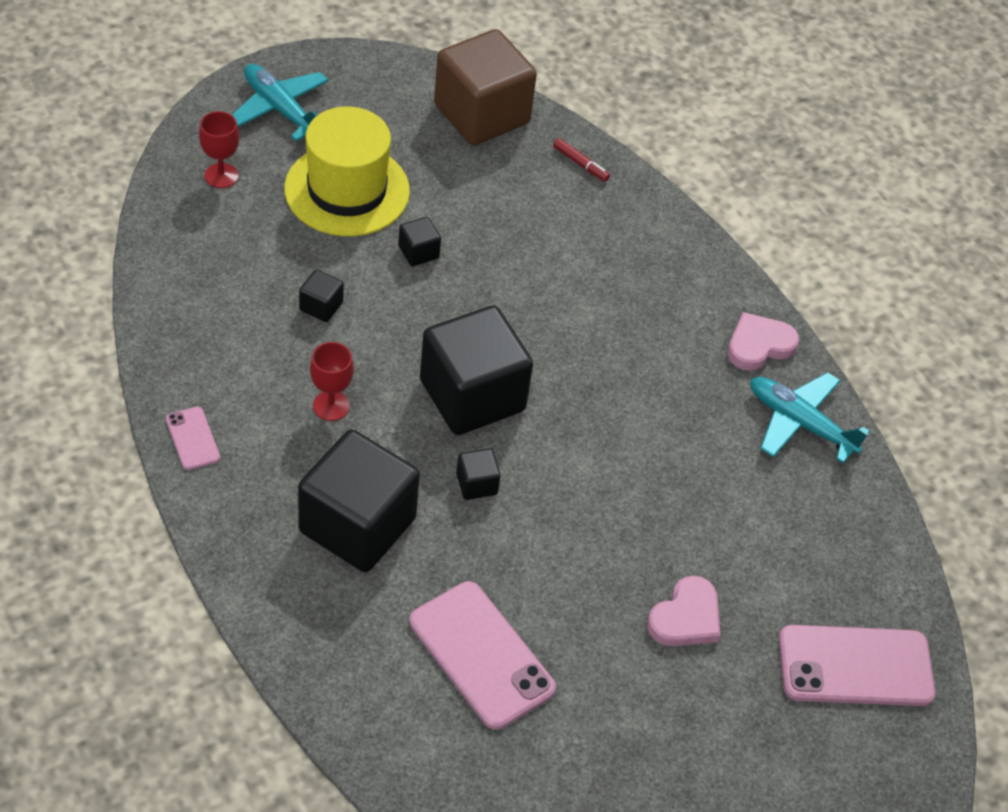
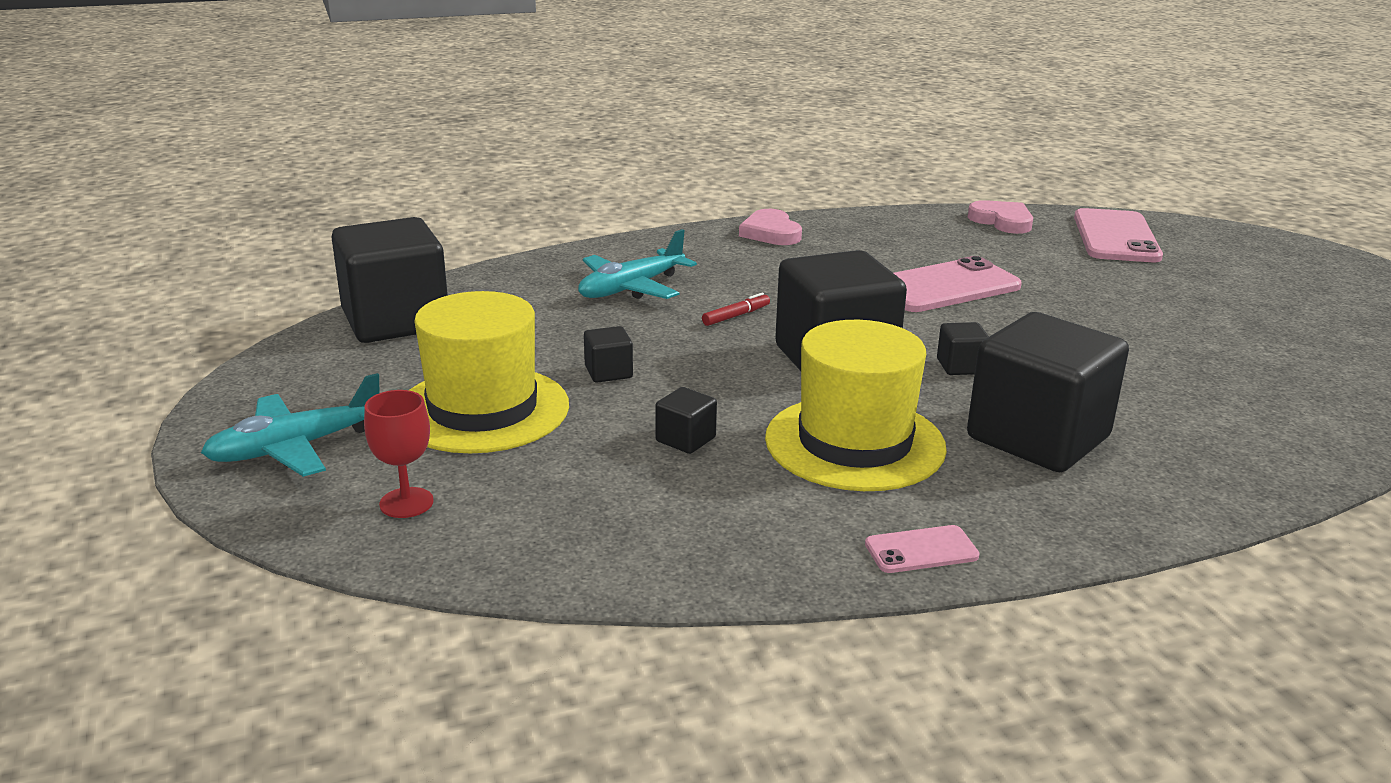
camera: 75 degrees left, 25 degrees down
red goblet [310,342,354,421] -> yellow hat [765,320,947,491]
pink phone [410,581,556,730] -> pink phone moved to [894,256,1022,312]
brown cube [434,29,537,146] -> black cube [331,217,448,343]
red marker [553,138,610,181] -> red marker moved to [702,293,770,326]
pink heart [647,576,721,646] -> pink heart moved to [968,200,1033,234]
turquoise plane [750,372,870,463] -> turquoise plane moved to [578,229,697,299]

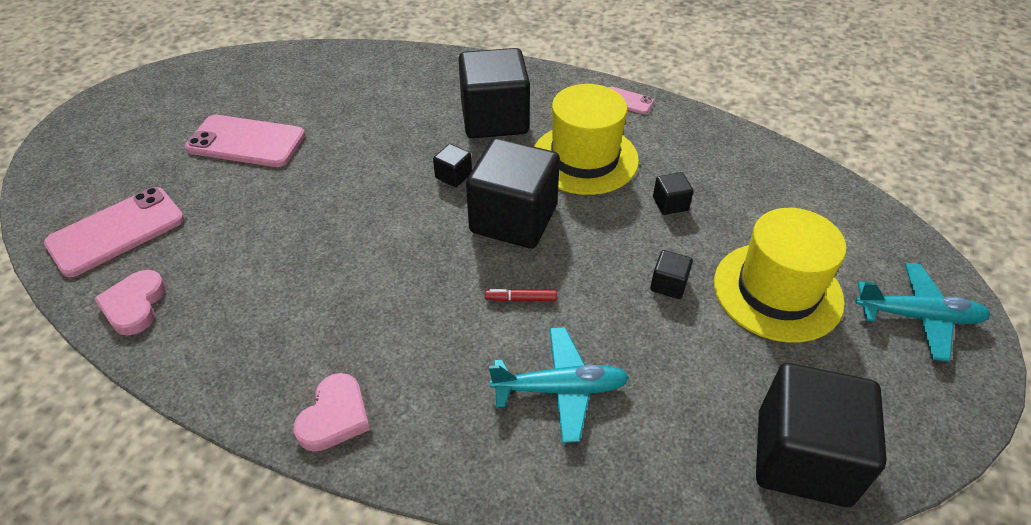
camera: 140 degrees left, 20 degrees up
red goblet [364,390,434,518] -> none
pink phone [894,256,1022,312] -> pink phone moved to [185,115,305,167]

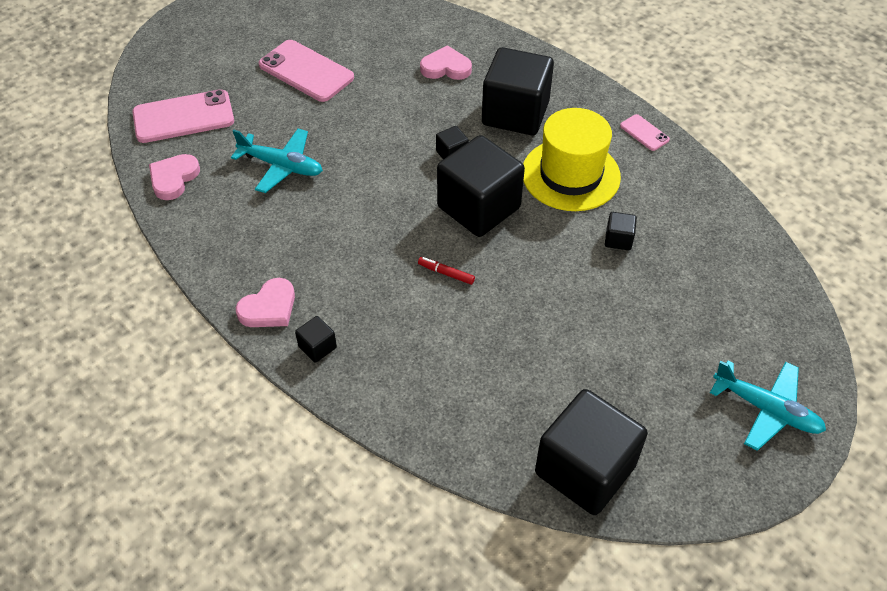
camera: 25 degrees right, 5 degrees up
turquoise plane [489,327,629,443] -> turquoise plane moved to [231,129,323,193]
black cube [650,250,693,299] -> black cube moved to [295,316,337,363]
yellow hat [714,208,847,343] -> none
none -> pink heart [420,45,472,80]

